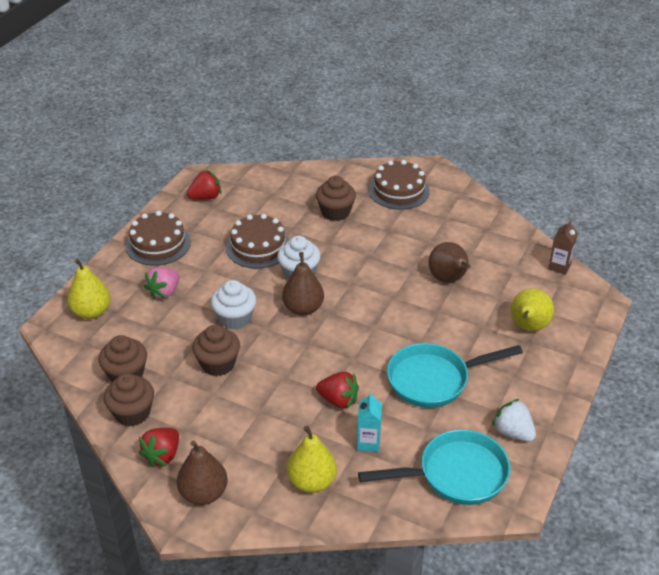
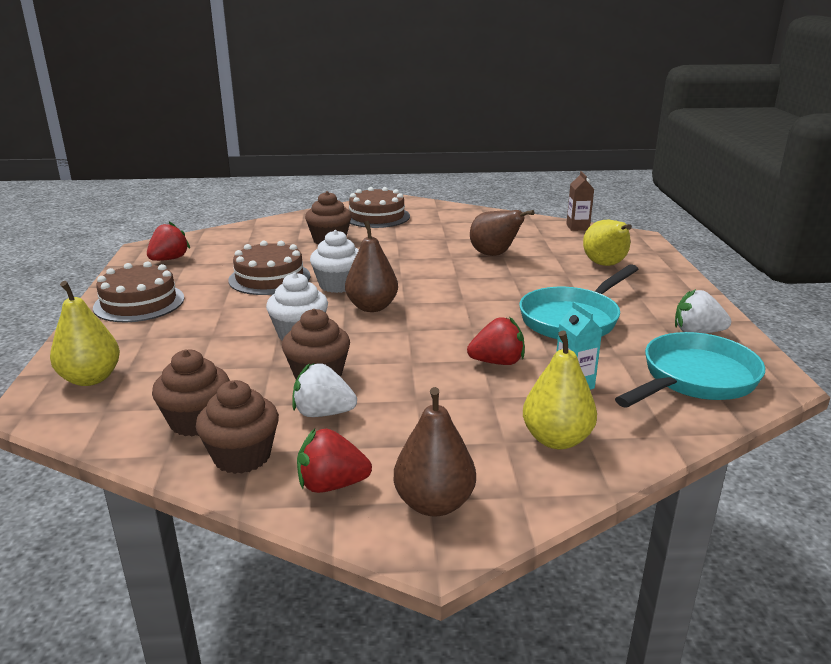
camera: 30 degrees left, 15 degrees down
red strawberry [138,428,179,467] -> red strawberry turned 90 degrees clockwise [297,429,372,493]
pink strawberry [144,267,180,300] -> none
none -> white strawberry [292,363,357,417]

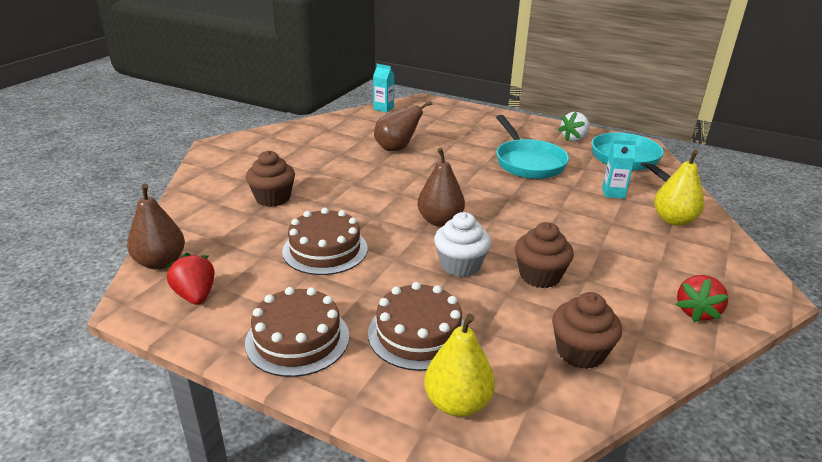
camera: 60 degrees left, 5 degrees up
brown cupcake [196,380,279,474] -> none
white strawberry [292,363,357,417] -> none
white cupcake [310,230,359,293] -> none
brown cake [349,187,410,228] -> brown cake moved to [368,282,464,371]
brown pear [394,387,476,516] -> brown pear moved to [127,184,185,270]
red strawberry [467,317,525,365] -> none
brown carton [566,171,594,231] -> turquoise carton [373,64,394,112]
yellow pear [583,220,632,266] -> none

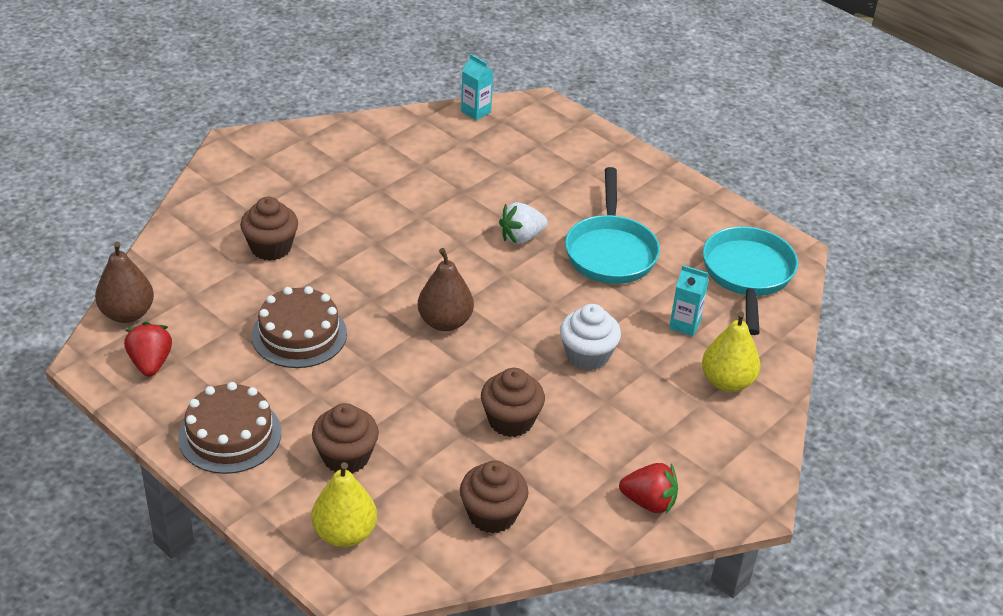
camera: 15 degrees right, 10 degrees up
brown cake [368,282,464,371] -> brown cupcake [312,403,379,474]
brown pear [374,101,432,151] -> none
white cupcake [434,212,491,277] -> white cupcake moved to [560,304,621,371]
white strawberry [558,112,590,141] -> white strawberry moved to [499,202,547,244]
red strawberry [676,275,729,323] -> red strawberry turned 120 degrees counterclockwise [619,463,678,514]

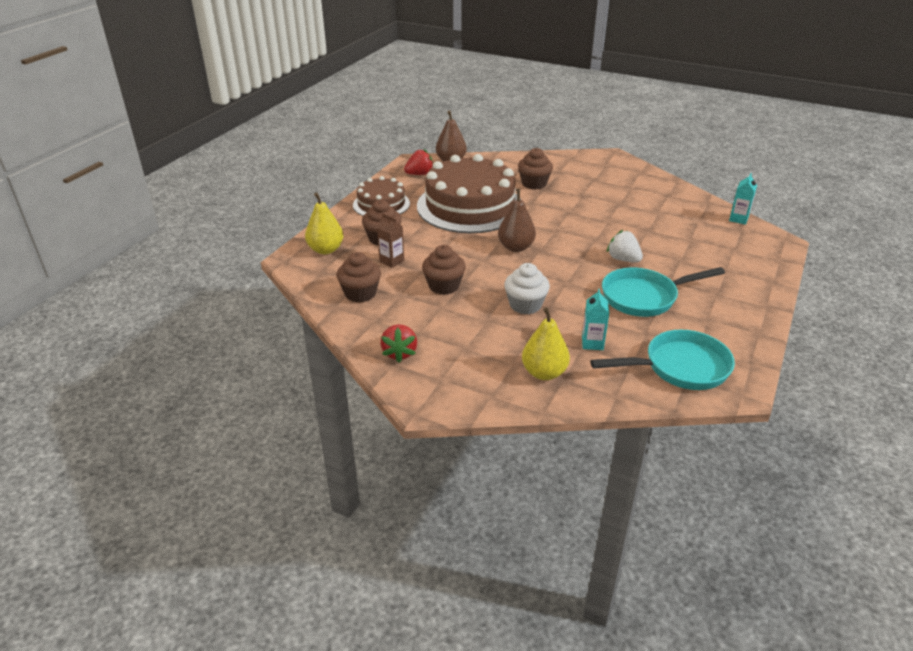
camera: 75 degrees right, 5 degrees down
brown cake [252,286,347,368] -> brown cake [417,154,521,233], size x1.86
none -> brown carton [377,213,404,268]

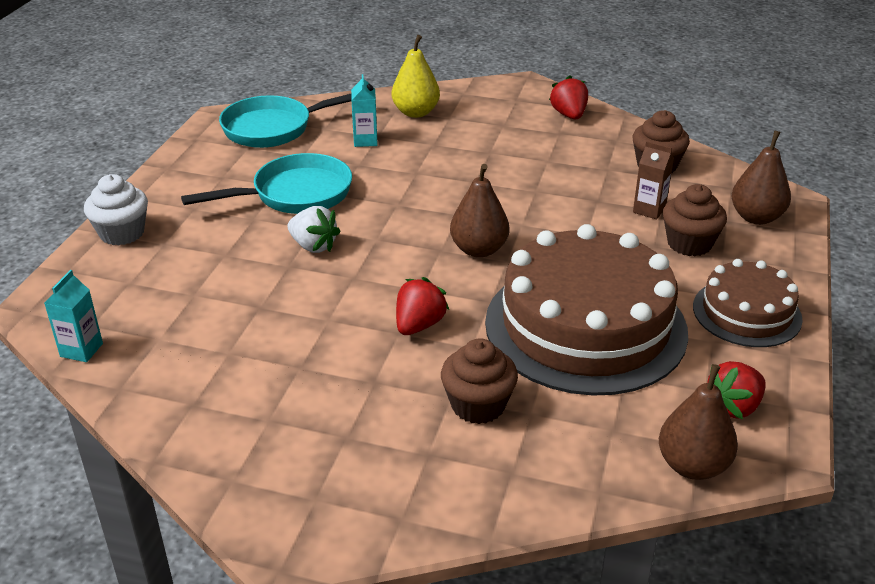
camera: 170 degrees right, 0 degrees up
yellow pear [305,192,344,254] -> brown pear [732,130,791,225]
brown cupcake [422,245,466,295] -> none
white cupcake [504,263,550,314] -> white cupcake moved to [84,174,148,246]
none -> red strawberry [396,277,449,335]

